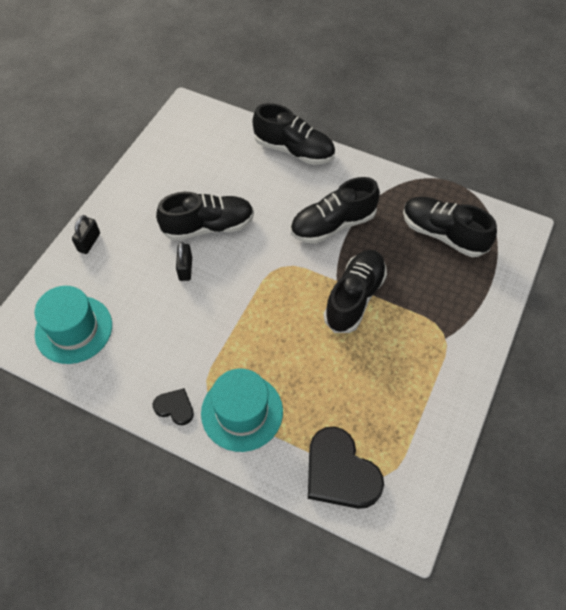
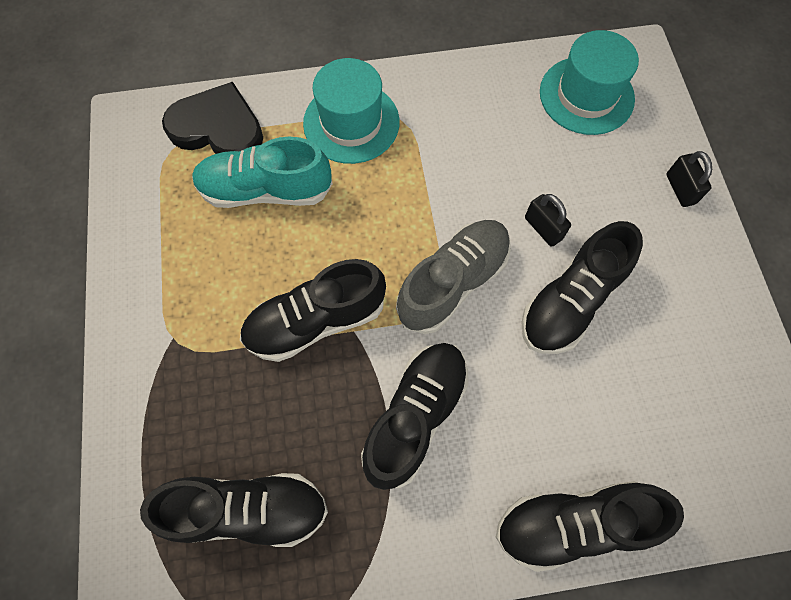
camera: 145 degrees right, 10 degrees up
black heart [153,388,194,425] -> none
black shoe [324,250,387,333] -> black shoe turned 75 degrees clockwise [240,259,386,362]
none -> turquoise shoe [192,137,333,208]
none -> grey shoe [396,220,511,334]

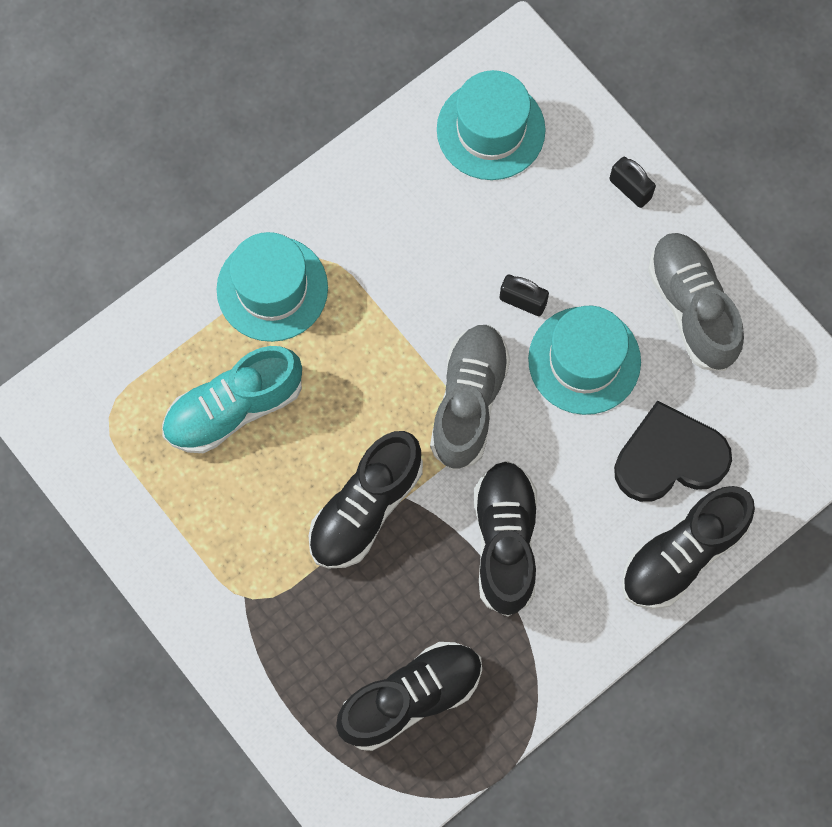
camera: 30 degrees left, 5 degrees up
black heart [162,82,263,154] -> black heart moved to [614,401,732,502]
black shoe [521,221,643,354] -> turquoise hat [528,306,641,415]
none -> grey shoe [648,233,744,371]

